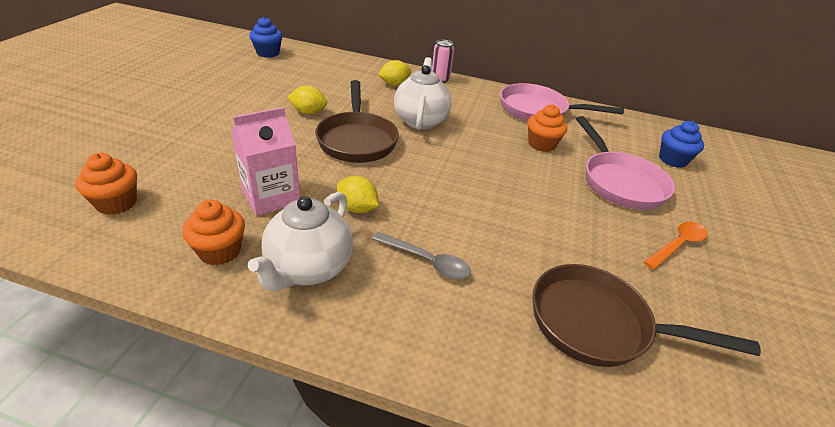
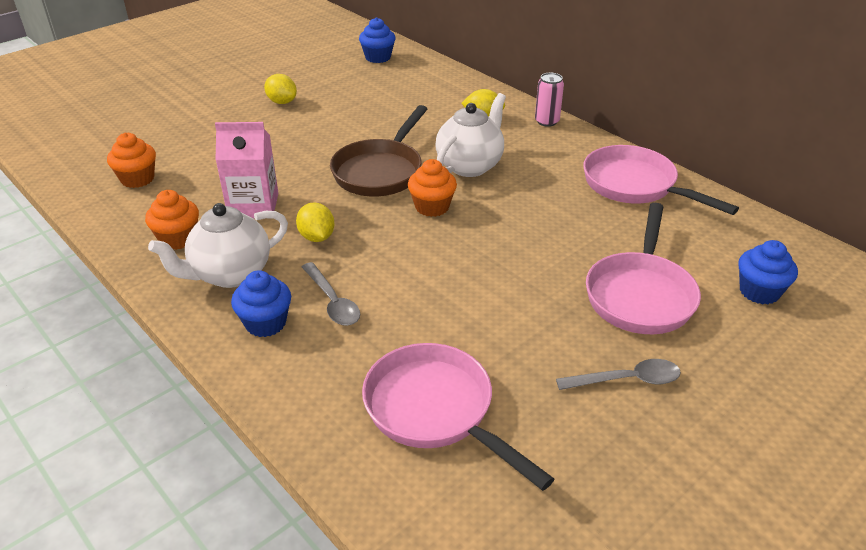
camera: 35 degrees right, 0 degrees up
yellow lemon [288,86,327,115] -> yellow lemon moved to [264,74,297,104]
orange cupcake [528,105,567,152] -> orange cupcake moved to [408,159,457,217]
brown pan [533,264,761,367] -> pink pan [362,343,554,491]
orange spoon [644,222,708,270] -> grey spoon [556,359,681,390]
none -> blue cupcake [231,270,291,337]

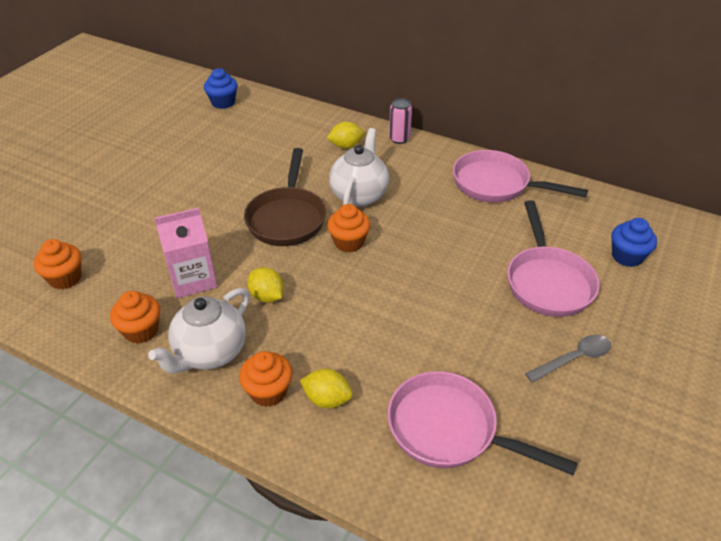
camera: 20 degrees left, 5 degrees up
blue cupcake [231,270,291,337] -> orange cupcake [239,351,293,407]
yellow lemon [264,74,297,104] -> yellow lemon moved to [300,369,353,408]
grey spoon [302,262,360,326] -> none

